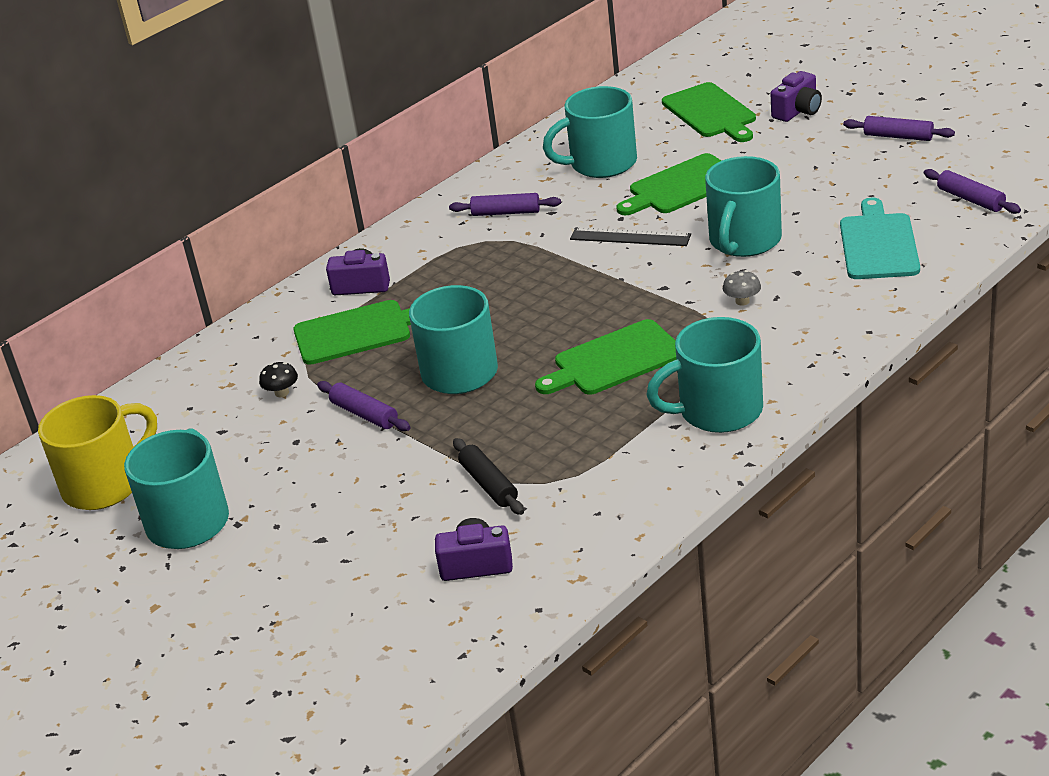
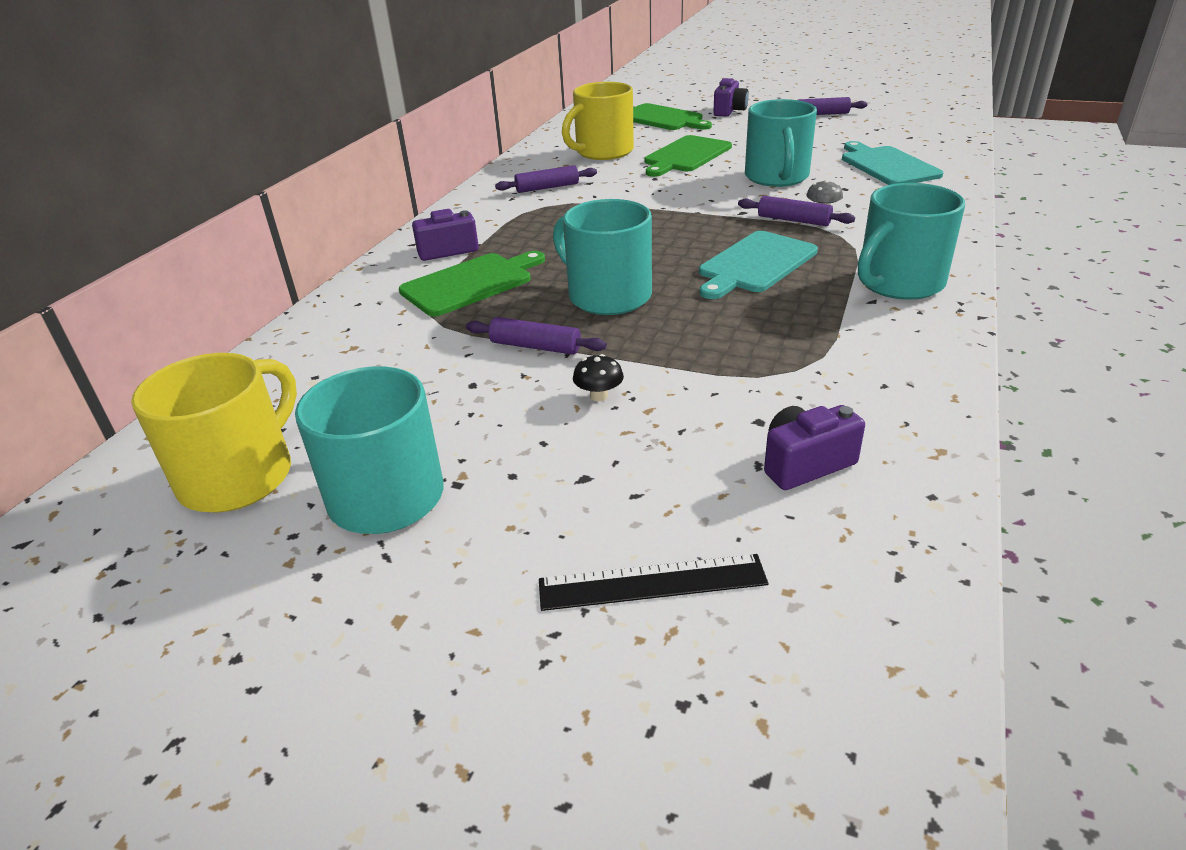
camera: 25 degrees left, 0 degrees up
black mushroom [259,362,298,397] -> black mushroom moved to [573,354,624,401]
black rolling pin [453,438,524,515] -> none
green cutting board [535,319,676,395] -> turquoise cutting board [699,231,818,299]
turquoise mug [543,86,637,178] -> yellow mug [562,82,634,160]
black ruler [570,227,691,246] -> black ruler moved to [539,554,768,611]
purple rolling pin [924,169,1021,214] -> purple rolling pin moved to [738,196,855,226]

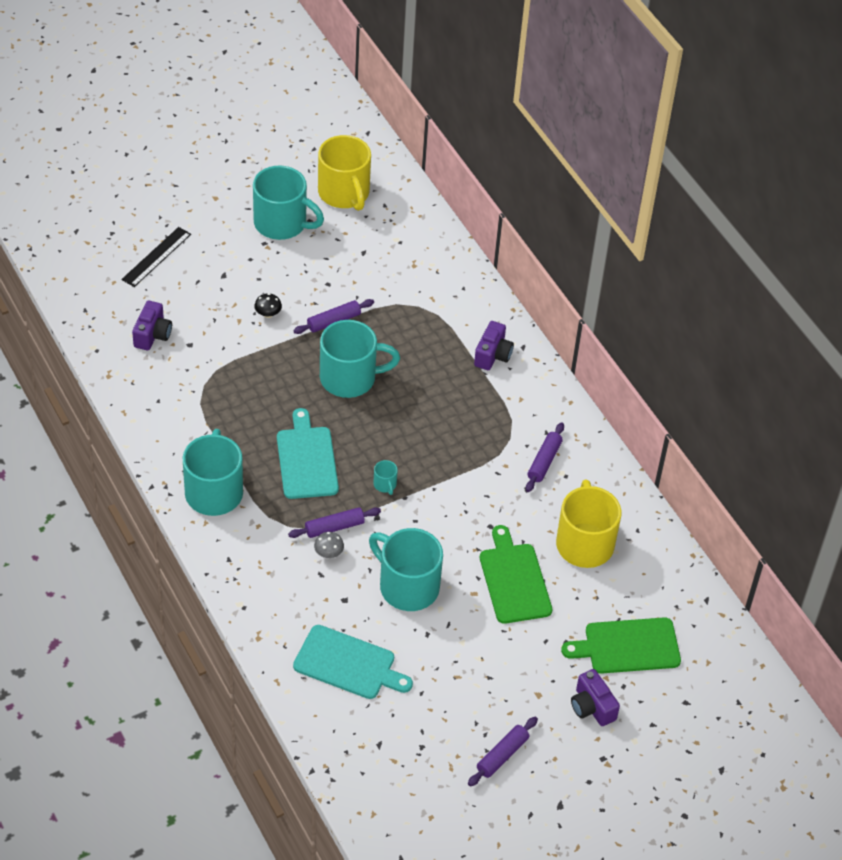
camera: 125 degrees right, 15 degrees up
green cutting board [399,251,545,316] -> none
none -> turquoise mug [373,460,398,495]

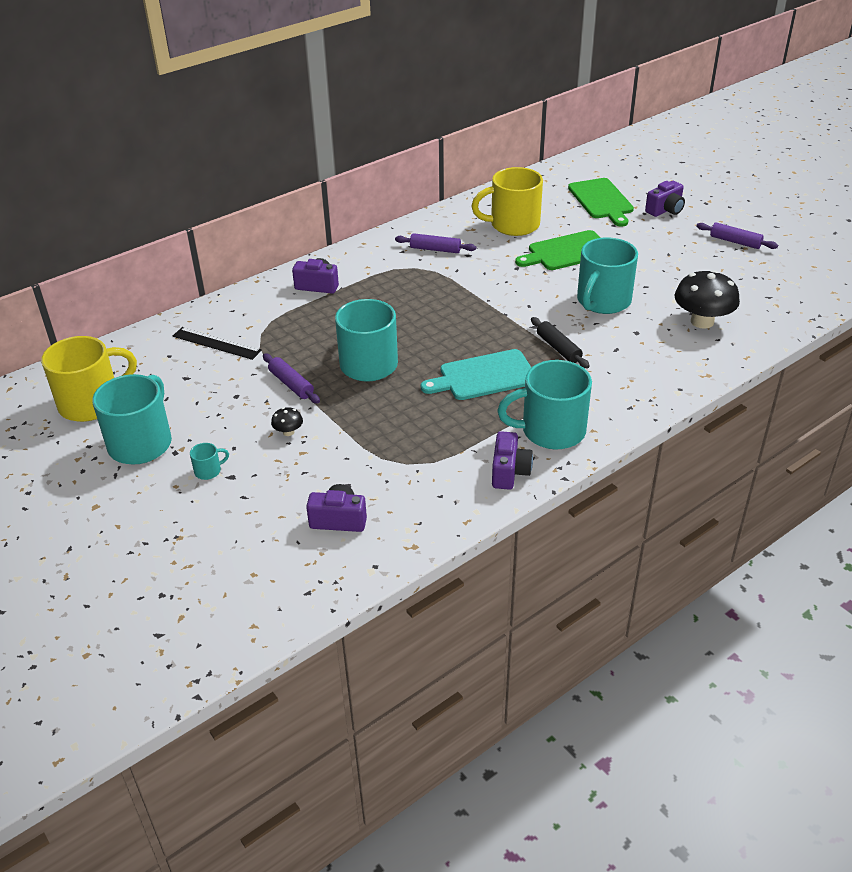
camera: 95 degrees left, 10 degrees down
black ruler [122,227,191,287] -> black ruler moved to [173,327,262,360]
purple rolling pin [288,507,381,538] -> black rolling pin [531,317,590,368]
turquoise cutting board [293,625,413,699] -> black mushroom [674,270,740,329]
grey mushroom [314,532,344,558] -> none
turquoise mug [373,460,398,495] -> turquoise mug moved to [190,443,229,480]
none -> purple camera [492,431,533,490]

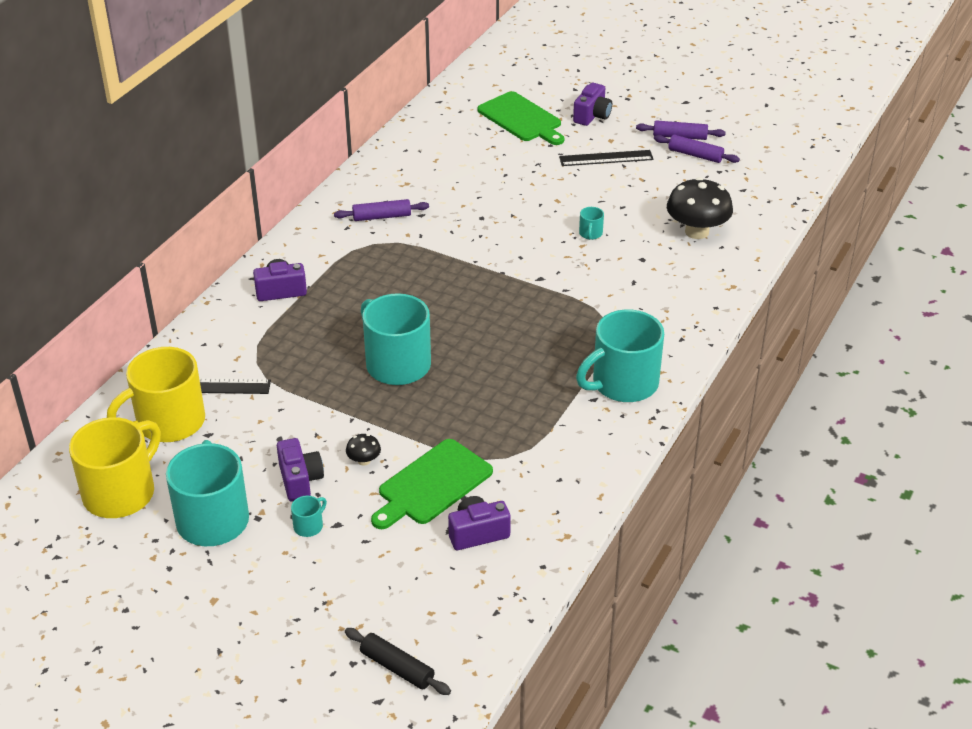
camera: 25 degrees left, 0 degrees up
purple rolling pin [263,354,320,404] -> purple rolling pin moved to [654,135,740,163]
turquoise cutting board [421,349,532,400] -> none
yellow mug [472,167,543,236] -> yellow mug moved to [107,347,205,442]
purple camera [492,431,533,490] -> purple camera moved to [277,438,324,502]
green cutting board [515,230,601,270] -> green cutting board moved to [371,439,493,529]
black rolling pin [531,317,590,368] -> black rolling pin moved to [345,628,451,695]
turquoise mug [577,237,638,314] -> turquoise mug [579,207,604,240], size x0.40
none -> black ruler [559,150,653,166]

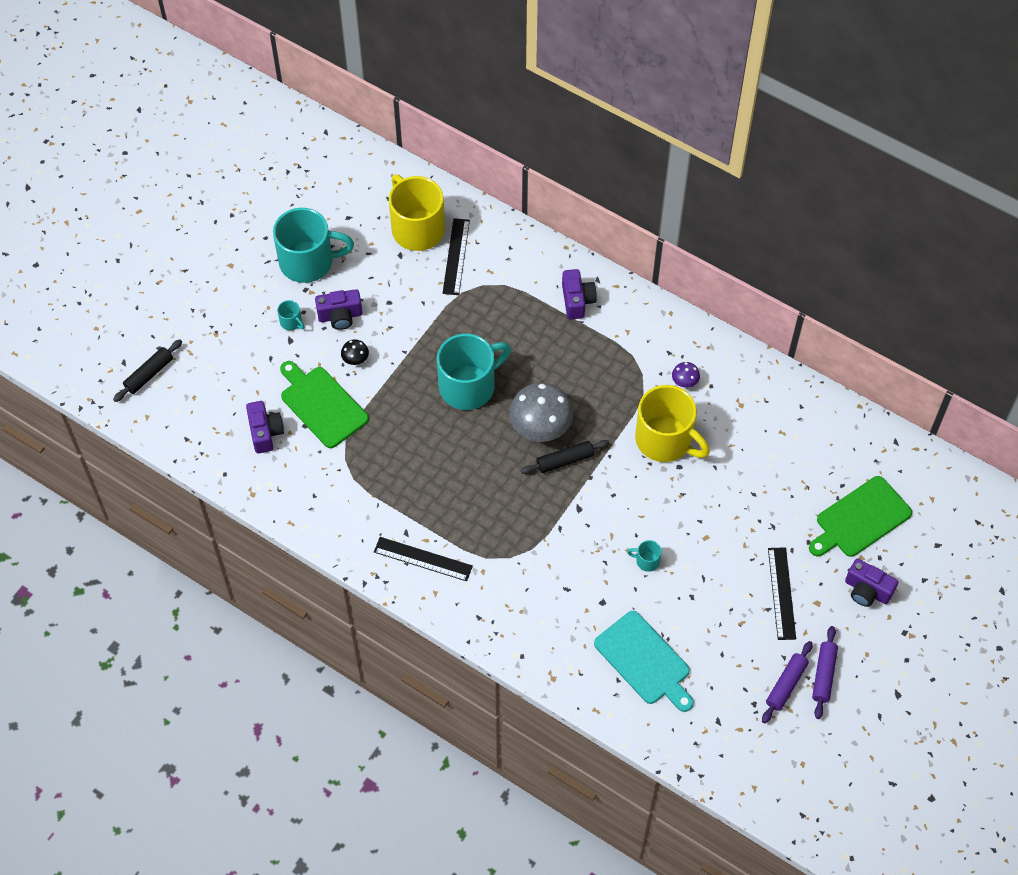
camera: 95 degrees right, 20 degrees up
yellow mug [69,417,161,518] -> yellow mug moved to [635,385,710,462]
purple rolling pin [334,199,429,221] -> purple mushroom [672,362,700,388]
turquoise mug [576,310,664,402] -> black ruler [374,537,473,581]
black mushroom [667,177,733,239] -> turquoise cutting board [594,611,694,712]
none -> grey mushroom [509,383,573,442]
none -> black rolling pin [521,440,610,474]

